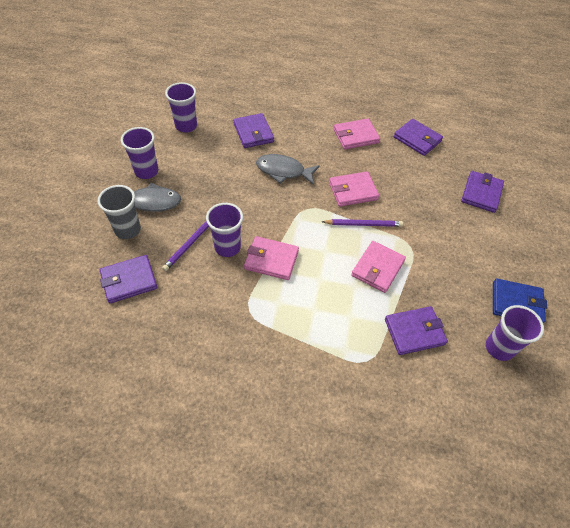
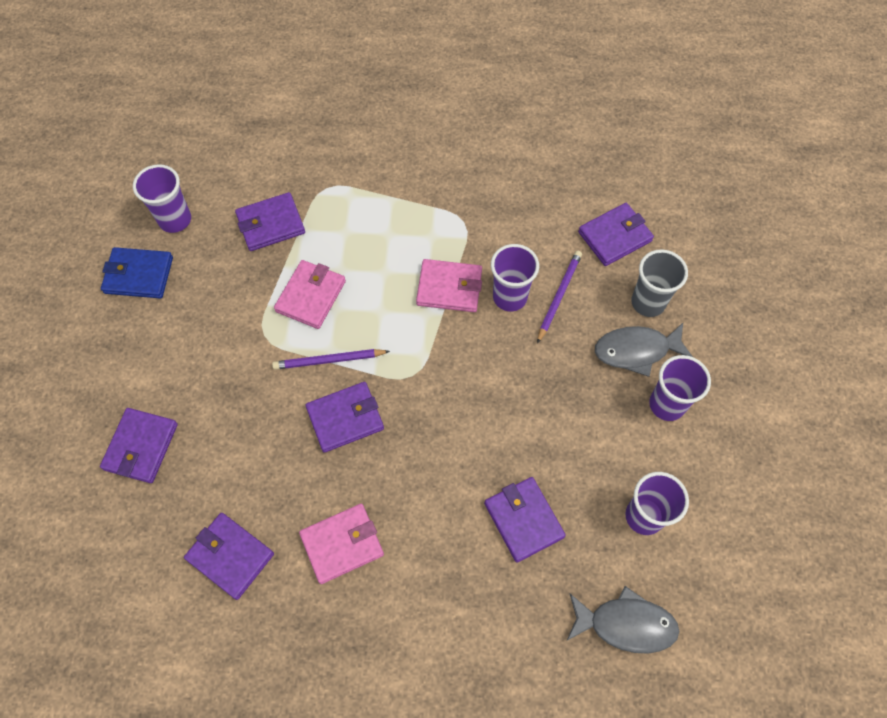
camera: 175 degrees right, 10 degrees up
grey fish [256,154,320,185] -> grey fish moved to [567,586,680,653]
pink wallet [329,171,379,207] -> purple wallet [306,382,384,453]

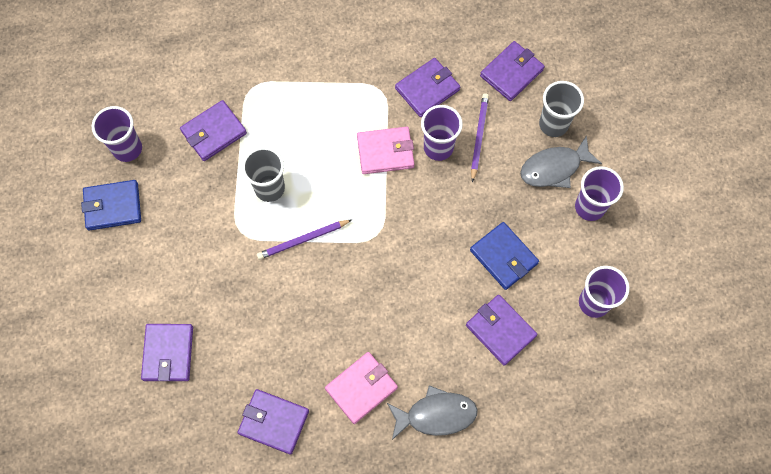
camera: 15 degrees left, 5 degrees up
pink wallet [274,260,346,329] -> grey cup [242,147,285,202]
purple wallet [306,382,384,453] -> purple wallet moved to [395,58,460,117]
grey fish [567,586,680,653] -> grey fish moved to [387,385,478,440]
none -> blue wallet [470,222,539,290]

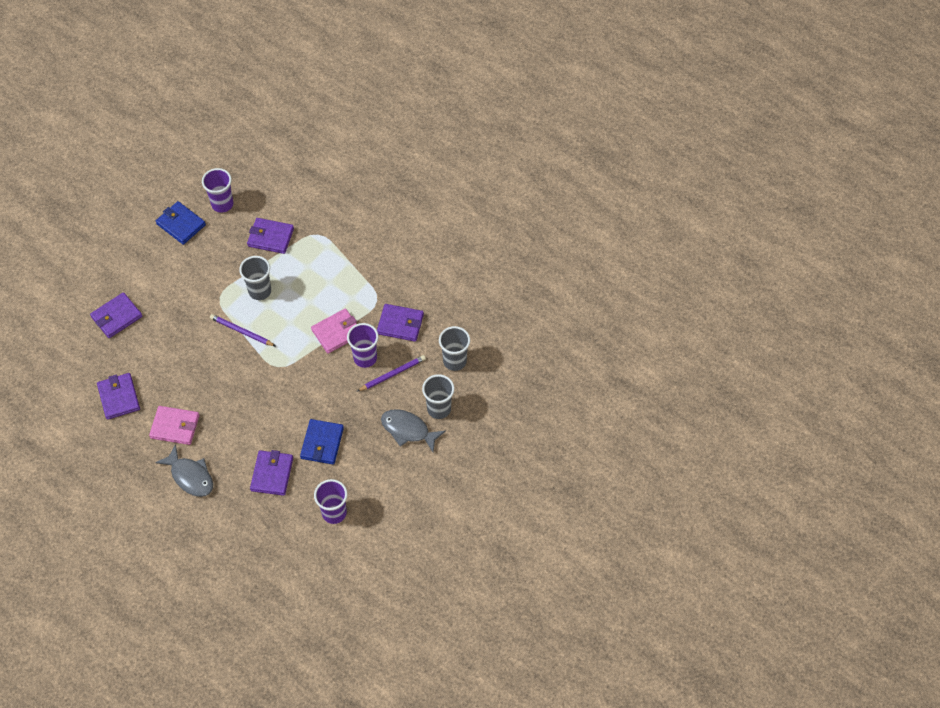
camera: 50 degrees right, 10 degrees down
pink wallet [357,127,414,174] -> pink wallet turned 75 degrees counterclockwise [311,308,357,354]
purple wallet [480,41,545,101] -> grey cup [439,326,470,371]
purple cup [575,166,624,221] -> none

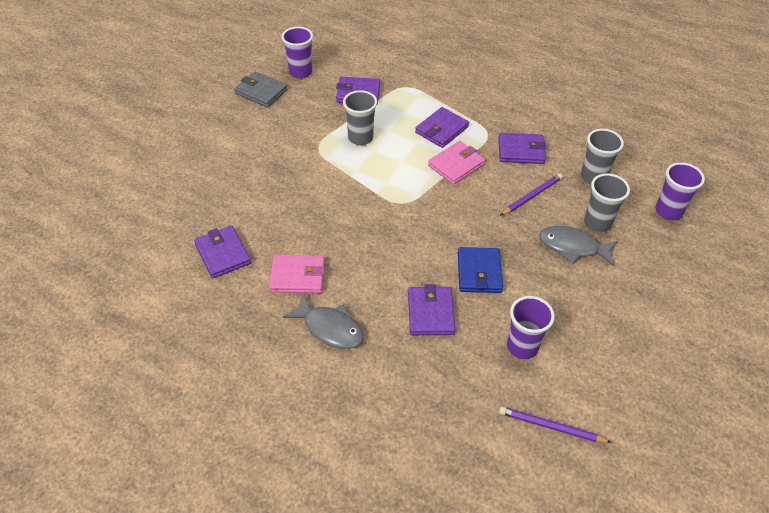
camera: 10 degrees left, 10 degrees down
purple wallet [90,292,142,338] -> purple wallet moved to [415,107,469,148]
blue wallet [156,201,206,245] -> grey wallet [234,71,288,108]
purple pencil [210,314,275,346] -> purple pencil moved to [499,407,612,443]
purple cup [347,323,379,368] -> purple cup moved to [655,162,705,220]

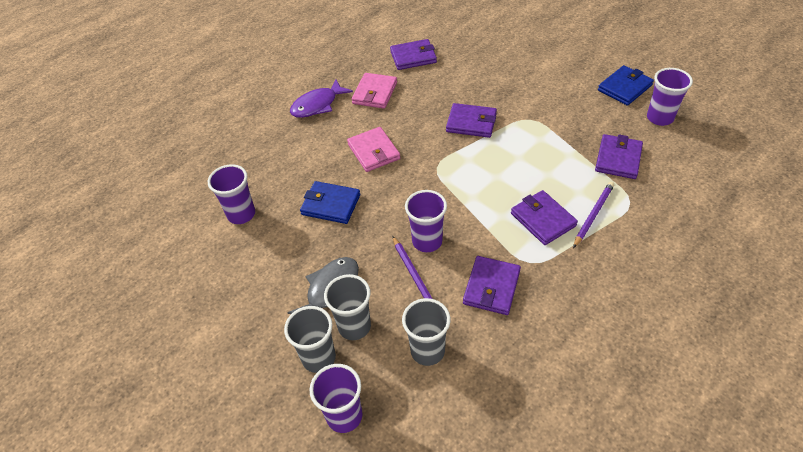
camera: 110 degrees right, 0 degrees up
grey wallet [234,71,288,108] -> blue wallet [598,65,654,106]
grey fish [283,294,364,349] -> purple fish [290,79,353,118]
grey cup [343,90,377,145] -> grey cup moved to [284,306,336,373]
purple wallet [408,284,455,335] -> purple wallet moved to [446,103,497,138]
pink wallet [428,141,485,185] -> pink wallet moved to [347,127,400,172]
purple pencil [499,407,612,443] -> purple pencil moved to [573,182,614,248]
none -> purple cup [405,190,447,252]

